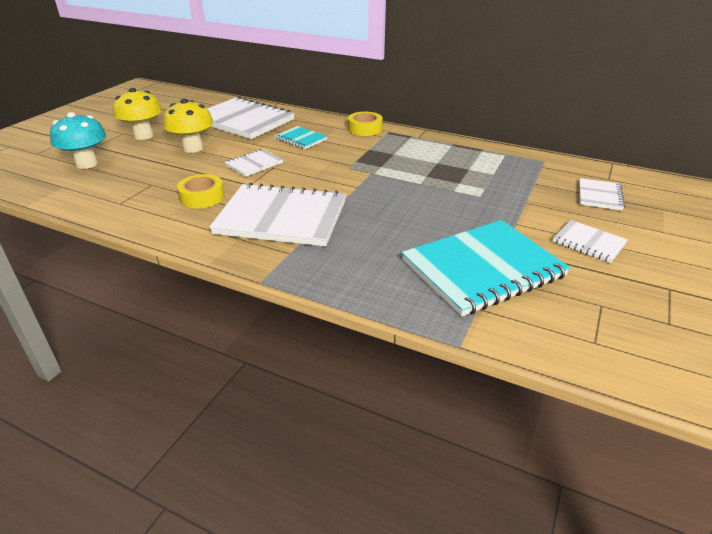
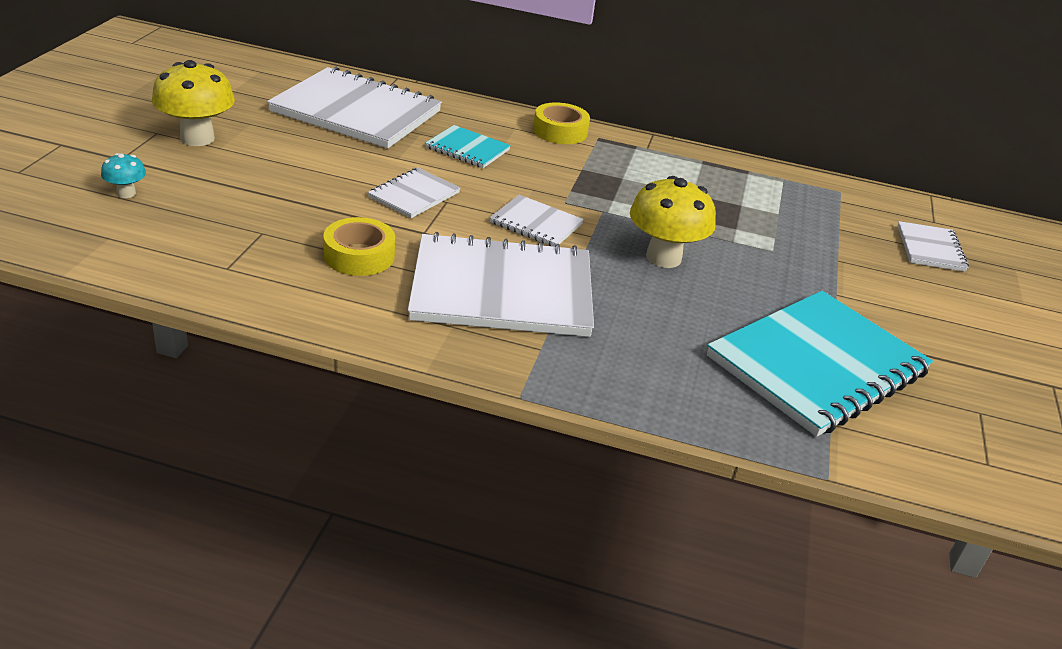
camera: 15 degrees left, 0 degrees up
turquoise mushroom [50,112,106,169] -> turquoise mushroom [101,153,146,198], size x0.49
yellow mushroom [163,99,213,153] -> yellow mushroom moved to [630,176,716,268]
white notebook [553,220,628,263] -> white notebook moved to [490,195,584,247]

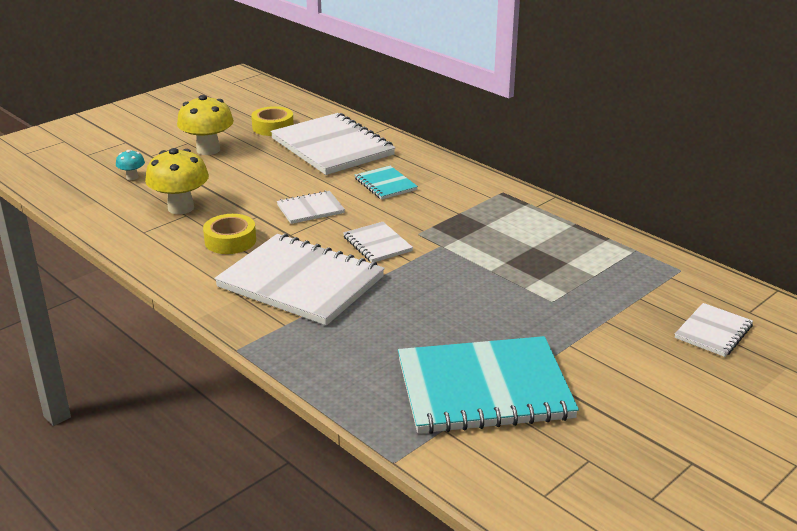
camera: 35 degrees right, 5 degrees down
yellow tape [533,102,590,144] -> yellow tape moved to [251,106,294,136]
yellow mushroom [630,176,716,268] -> yellow mushroom moved to [145,148,209,214]

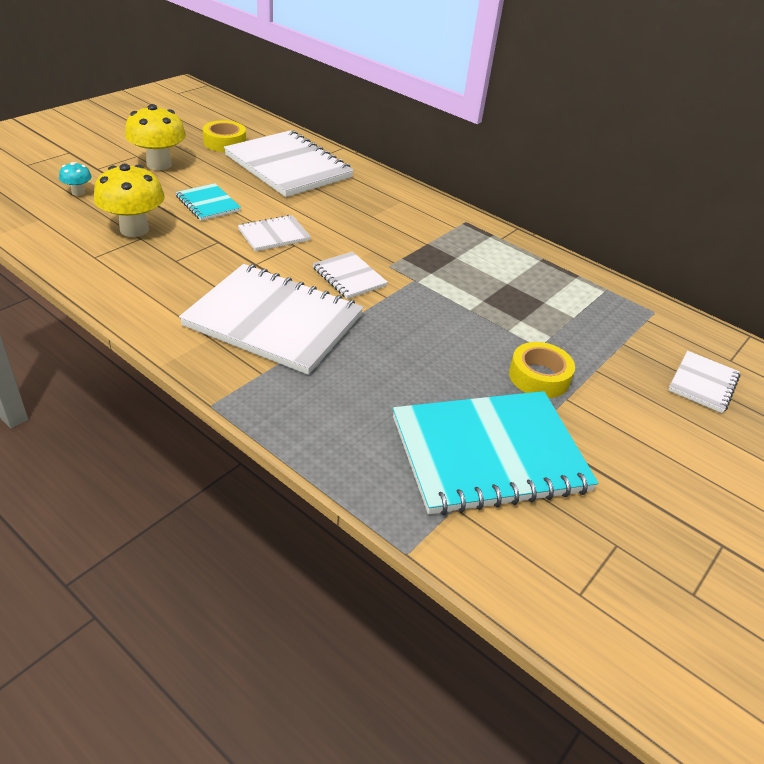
camera: 10 degrees left, 10 degrees up
yellow tape [203,214,256,254] -> yellow tape moved to [509,342,575,398]
turquoise notebook [355,166,418,200] -> turquoise notebook moved to [176,183,241,221]

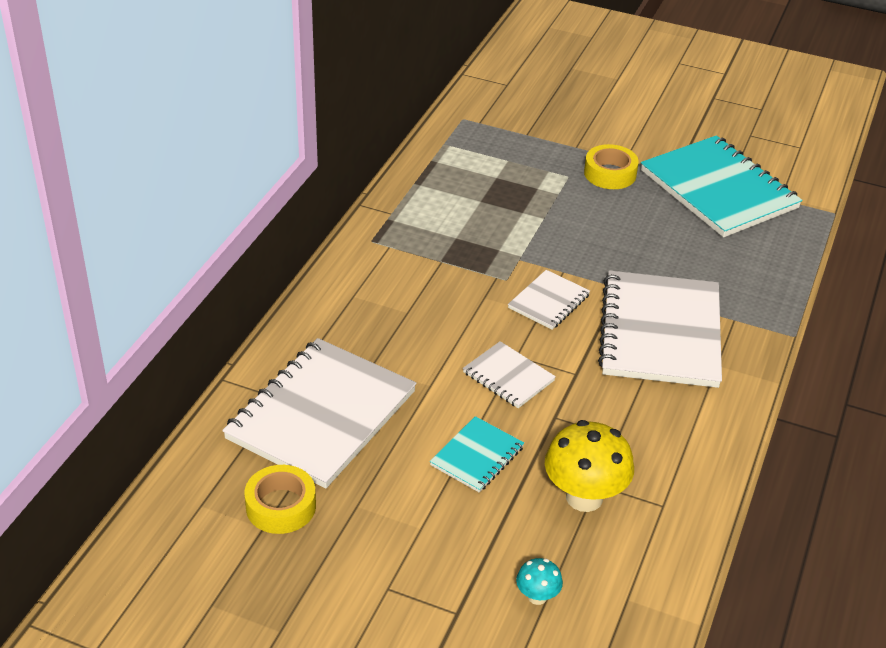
camera: 105 degrees left, 0 degrees up
yellow mushroom [125,104,186,170] -> none
white notebook [668,351,740,413] -> none

